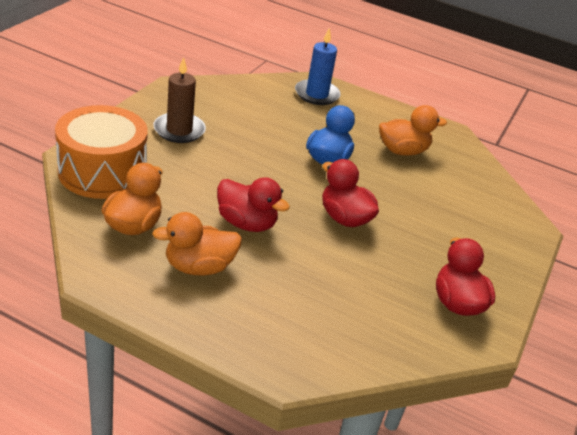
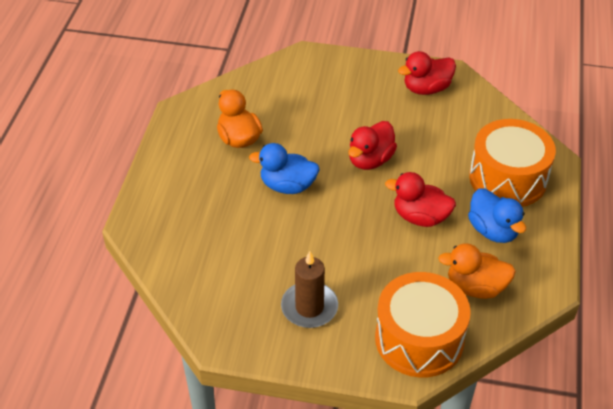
camera: 100 degrees left, 10 degrees up
orange duck [152,212,242,275] -> blue duck [468,188,526,243]
red duck [217,177,290,232] -> red duck turned 90 degrees counterclockwise [385,172,456,227]
blue candle [295,28,341,105] -> none
none -> orange drum [469,119,556,207]

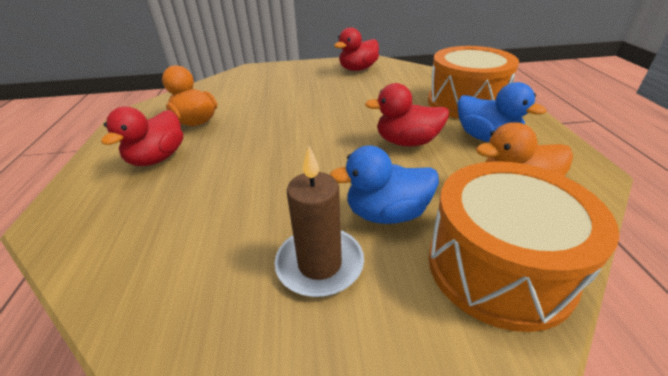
camera: 15 degrees left, 10 degrees down
blue duck [249,143,320,194] -> blue duck moved to [330,146,439,224]
red duck [348,121,397,170] -> red duck moved to [101,107,183,166]

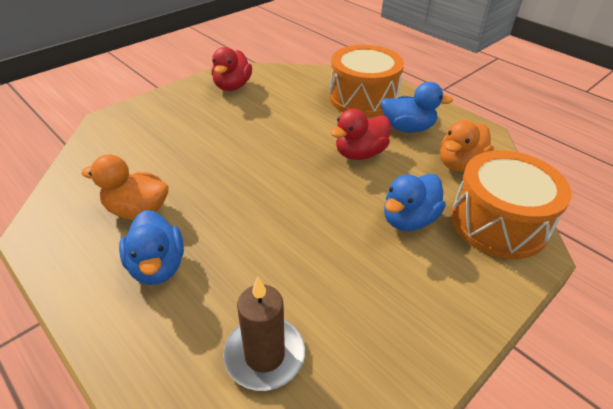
camera: 40 degrees left, 5 degrees up
red duck [101,107,183,166] -> blue duck [119,210,184,285]
brown candle [275,146,364,297] -> brown candle moved to [223,277,305,391]

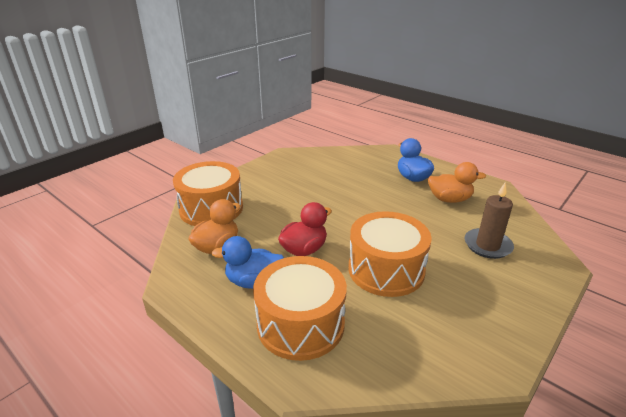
camera: 175 degrees right, 10 degrees down
red duck [211,47,252,91] -> none
brown candle [223,277,305,391] -> brown candle moved to [465,183,514,259]
blue duck [384,174,446,231] -> none
none -> orange drum [348,211,432,297]

